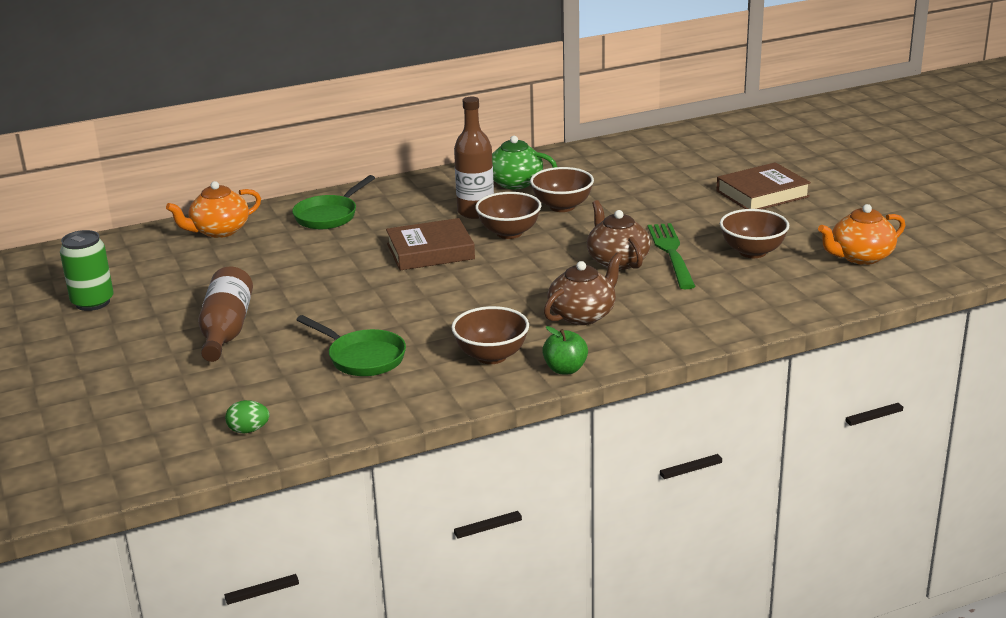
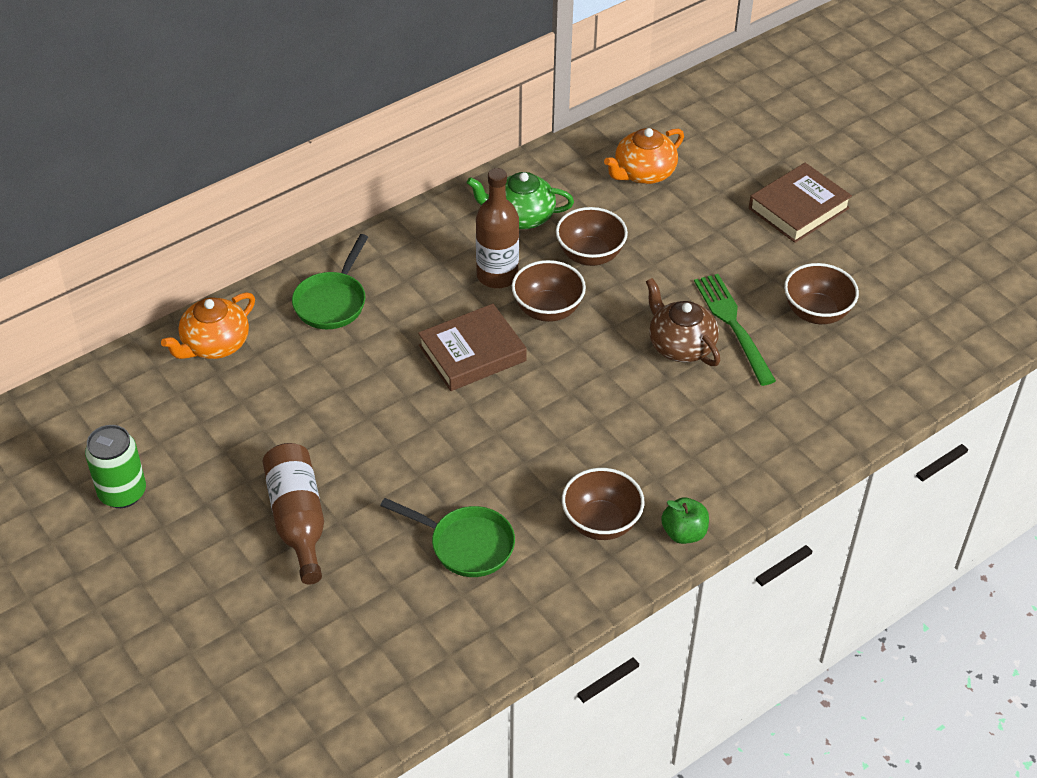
camera: 15 degrees left, 20 degrees up
green egg [225,400,269,433] -> none
brown teapot [544,252,623,325] -> none
orange teapot [818,204,905,265] -> orange teapot moved to [604,128,684,184]

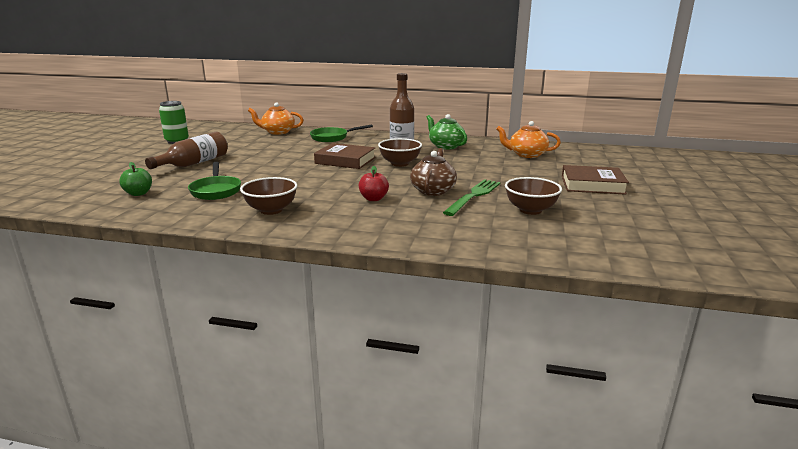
camera: 50 degrees right, 25 degrees down
brown bowl [556,207,628,266] -> none
green apple [661,498,709,544] -> green apple moved to [119,162,152,196]
none -> red apple [359,166,389,201]

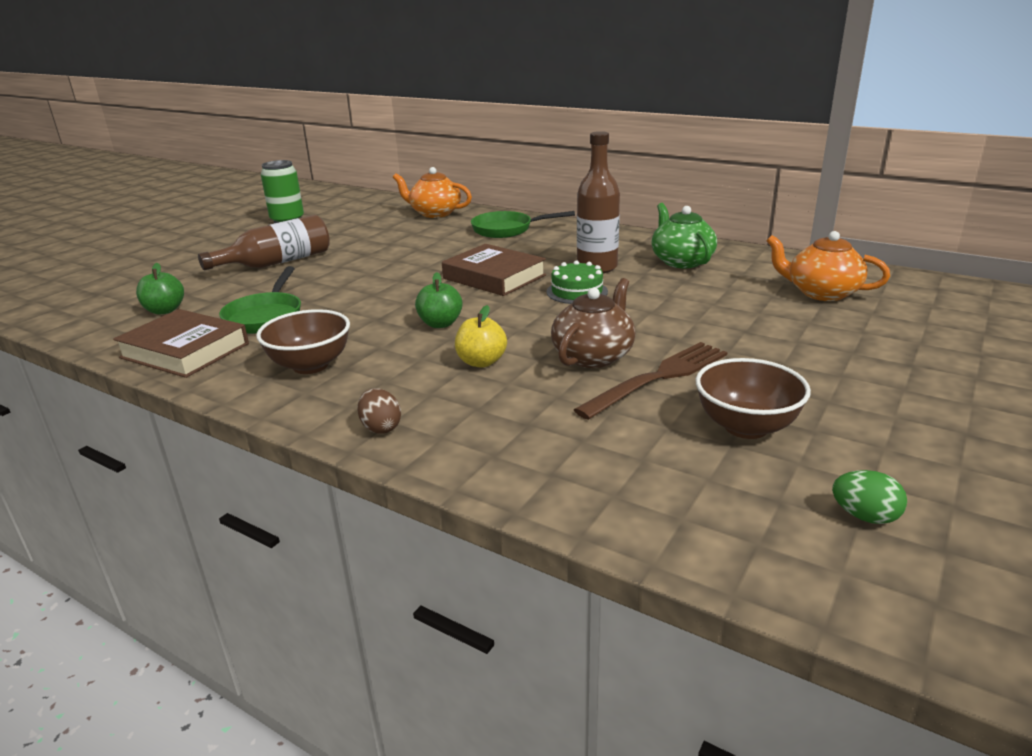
camera: 20 degrees right, 5 degrees up
red apple [359,166,389,201] -> yellow apple [455,305,507,368]
brown bowl [378,138,422,167] -> green cake [546,260,608,304]
green fork [443,179,501,216] -> brown fork [574,342,728,420]
brown book [562,165,629,195] -> brown book moved to [113,309,249,378]
none -> brown egg [357,388,401,434]
none -> green apple [415,272,463,328]
none -> green egg [832,470,907,524]

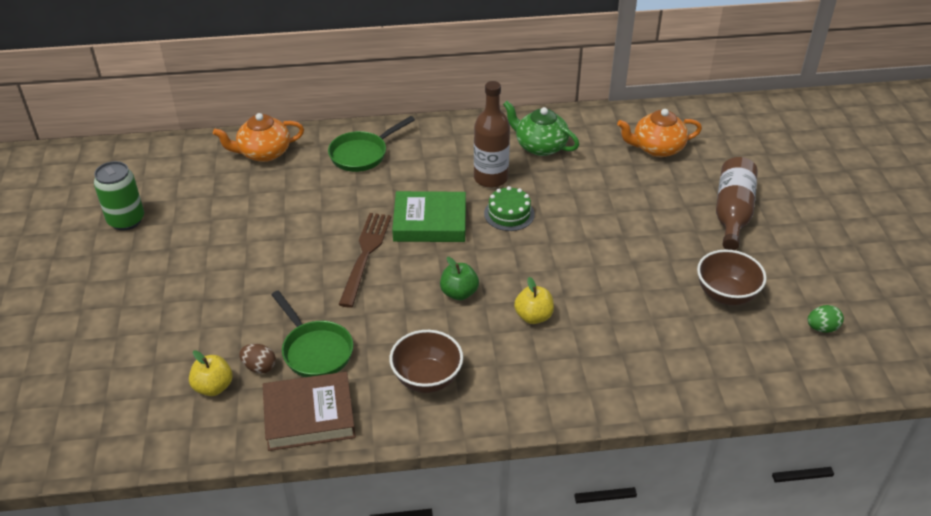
camera: 40 degrees left, 15 degrees up
green apple [136,263,184,315] -> yellow apple [189,350,233,396]
brown bottle [198,215,330,270] -> brown bottle moved to [716,157,758,250]
brown egg [357,388,401,434] -> brown egg moved to [239,344,276,374]
brown book [442,244,546,296] -> green book [392,191,466,242]
brown teapot [551,278,636,368] -> none
brown fork [574,342,728,420] -> brown fork moved to [338,213,391,308]

